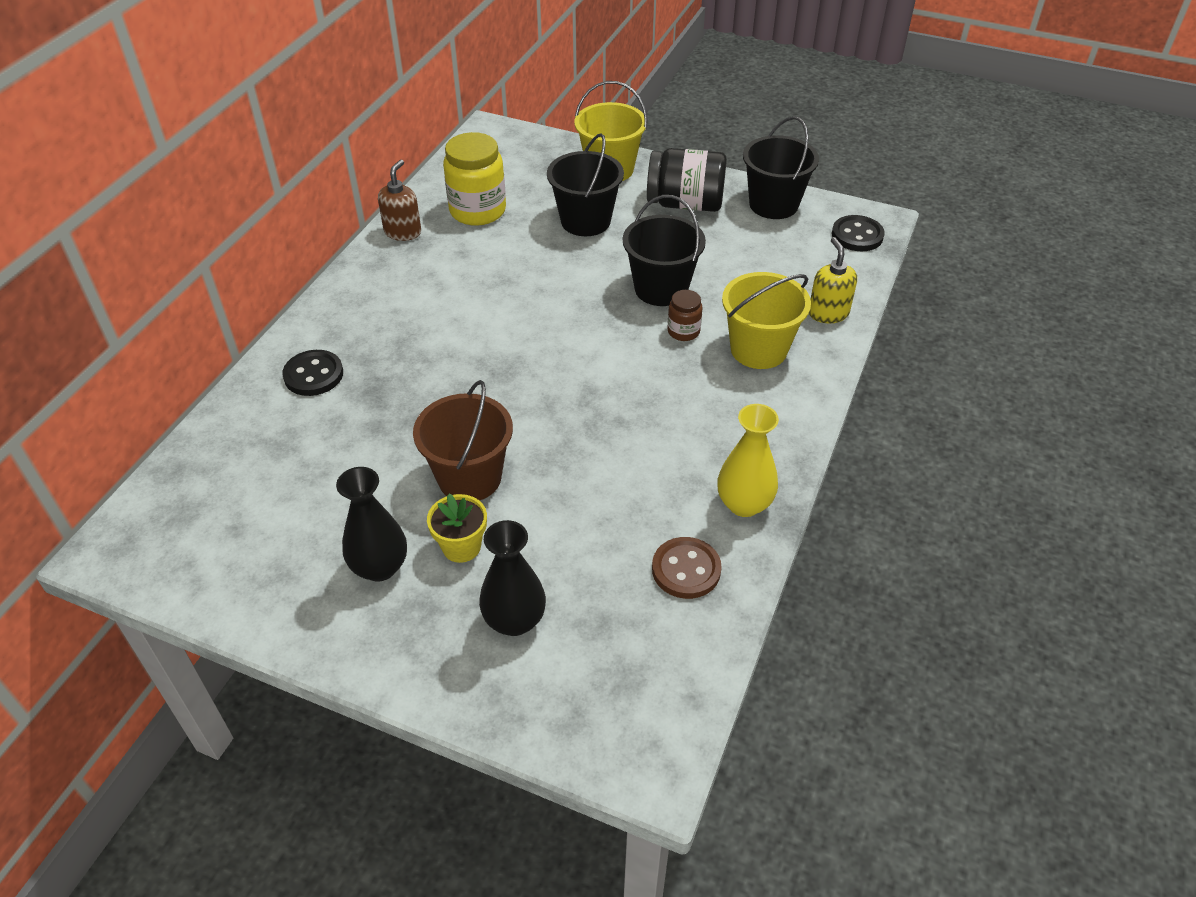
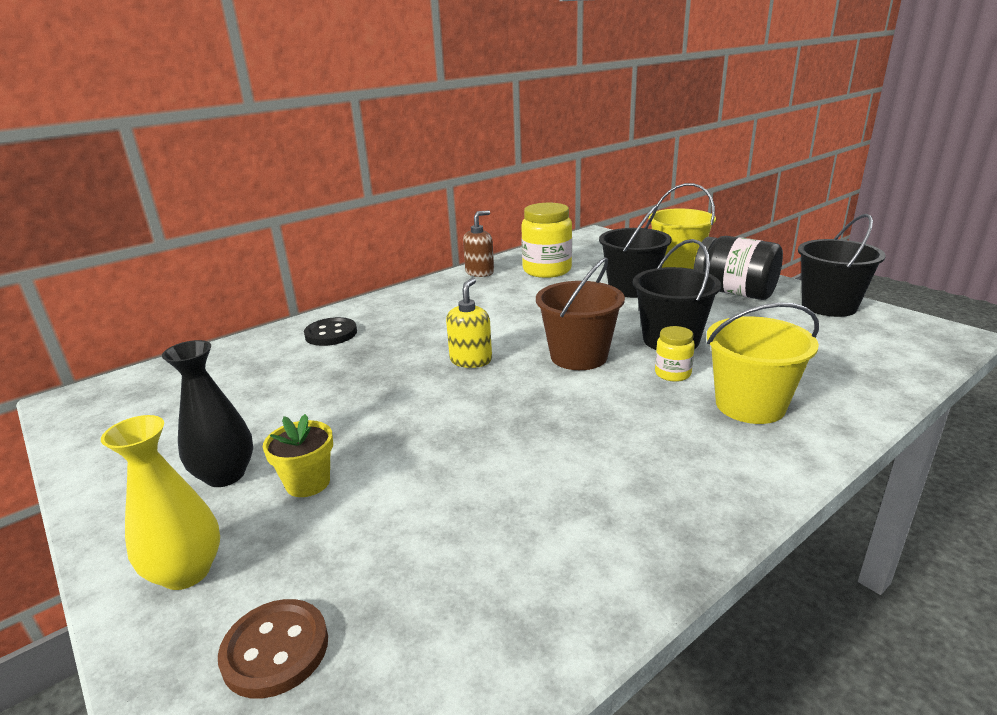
camera: 30 degrees right, 20 degrees down
brown bucket [413,380,513,501] -> brown bucket moved to [536,258,625,370]
black vase [479,520,546,636] -> none
brown button [652,537,722,599] -> brown button moved to [218,599,328,699]
brown jar [667,290,702,341] -> yellow jar [655,326,695,382]
yellow vase [717,404,779,517] -> yellow vase moved to [101,415,220,590]
yellow soap dispenser [809,237,857,323] -> yellow soap dispenser moved to [446,278,492,368]
black button [832,215,885,251] -> none

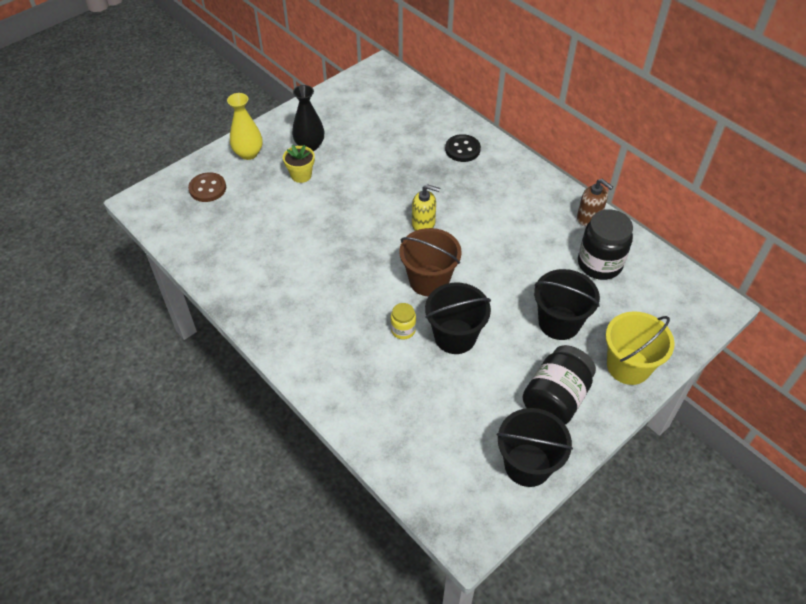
camera: 85 degrees right, 25 degrees up
yellow jar [521,203,572,278] -> black jar [578,209,633,280]
yellow bucket [707,302,819,424] -> none

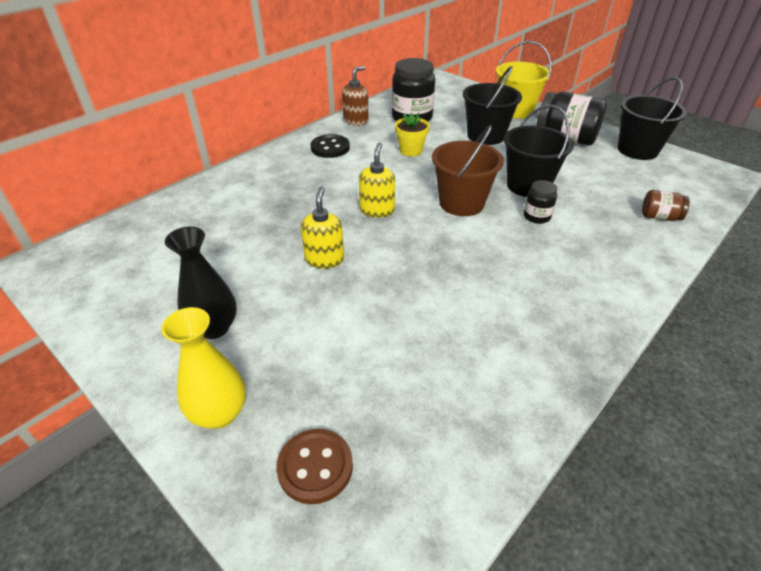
camera: 95 degrees left, 10 degrees down
yellow flower pot [283,145,315,183] -> yellow flower pot moved to [395,113,430,156]
yellow jar [391,303,416,339] -> black jar [524,180,557,224]
black button [445,134,481,162] -> black button moved to [311,134,350,158]
none -> yellow soap dispenser [301,186,344,269]
none -> brown jar [642,190,690,221]

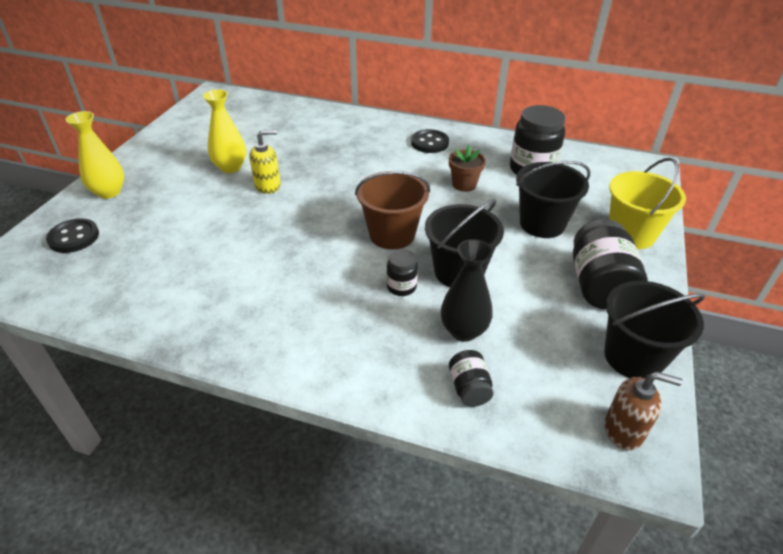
camera: 65 degrees right, 0 degrees up
black vase [165,227,237,339] -> black vase moved to [441,239,493,342]
brown button [276,429,353,504] -> black button [46,218,99,253]
brown soap dispenser [342,66,368,126] -> brown soap dispenser moved to [604,372,682,451]
yellow soap dispenser [359,143,395,218] -> none
yellow flower pot [395,113,430,156] -> brown flower pot [449,145,486,192]
brown jar [642,190,690,221] -> black jar [449,350,493,407]
none -> yellow vase [203,89,246,173]

